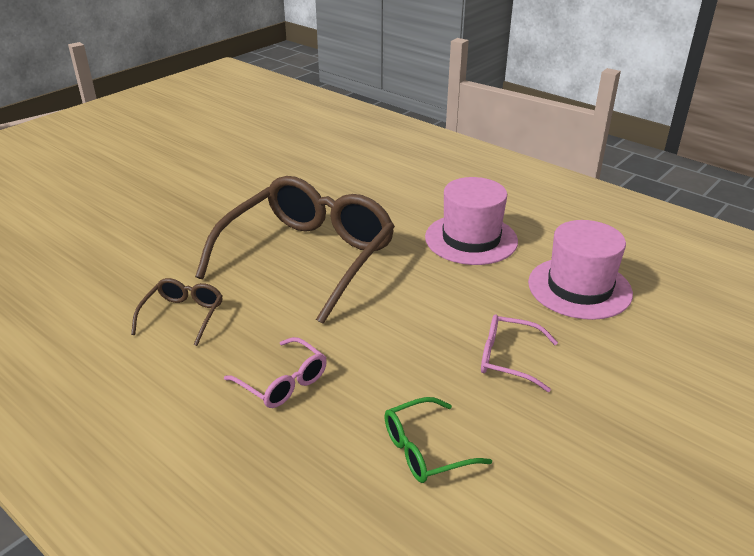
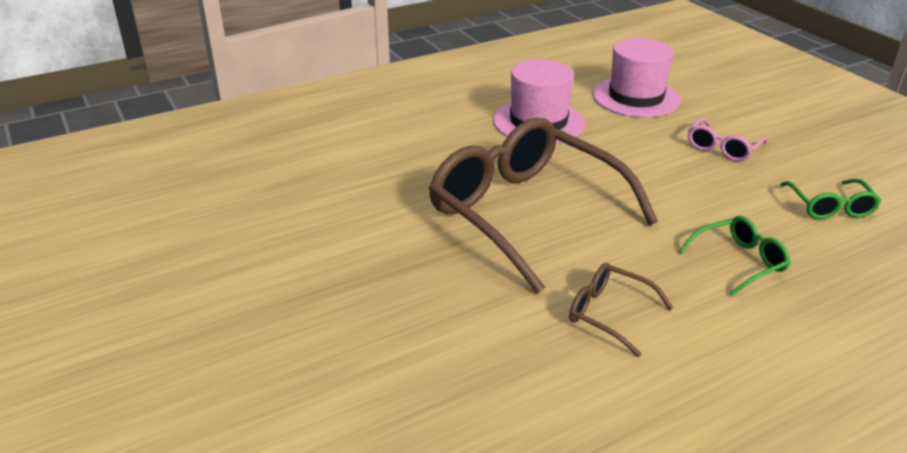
camera: 70 degrees left, 0 degrees up
pink glasses [224,337,327,408] -> green glasses [679,216,791,296]

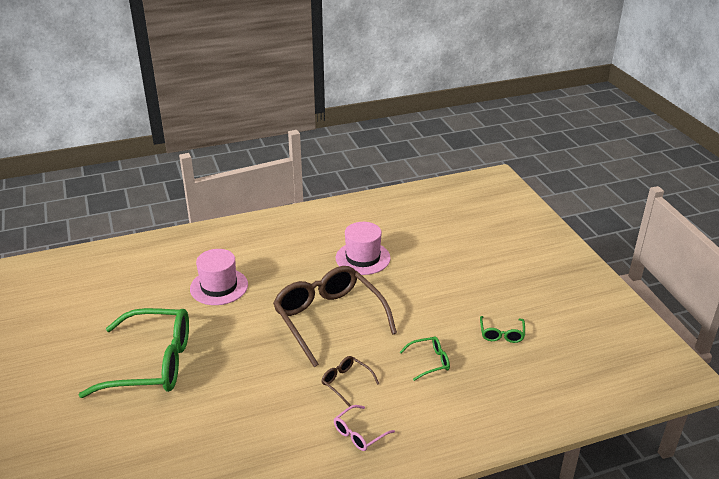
camera: 10 degrees right, 0 degrees up
pink hat [592,38,681,118] -> pink hat moved to [190,249,248,305]
pink glasses [688,118,768,162] -> pink glasses moved to [334,405,395,451]
none -> green glasses [79,308,189,398]

